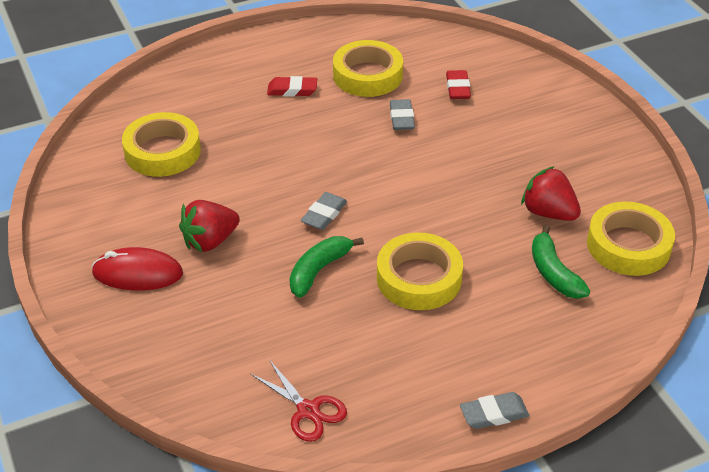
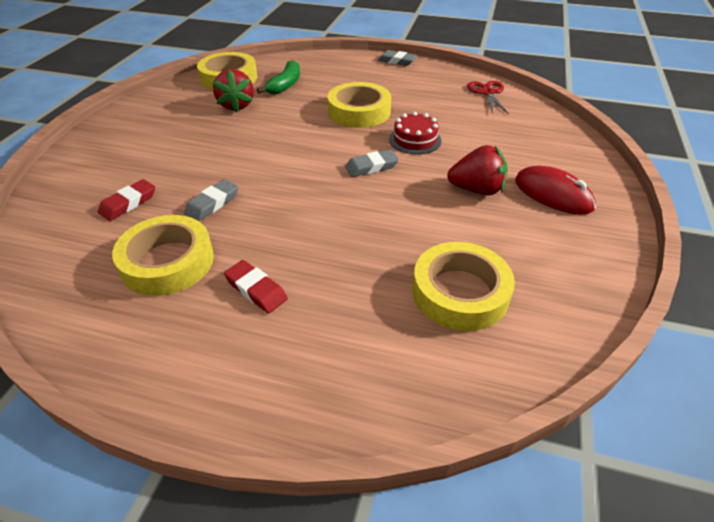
camera: 140 degrees left, 0 degrees up
green banana [289,236,364,298] -> red cake [389,112,441,154]

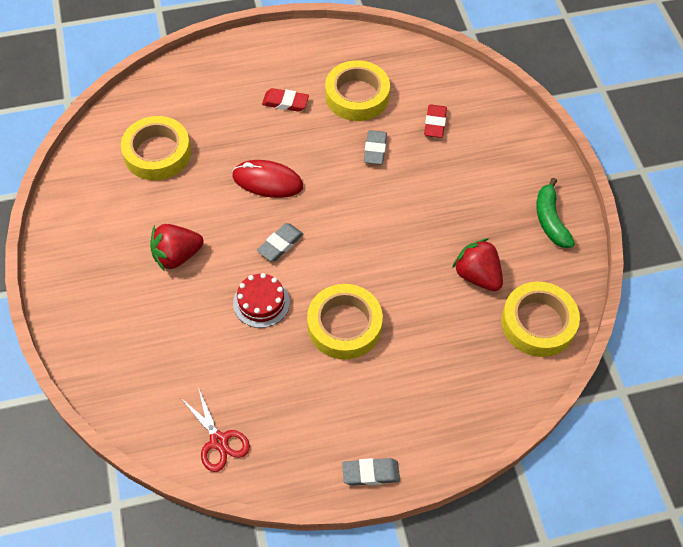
camera: 150 degrees right, 15 degrees up
green banana [257,60,300,94] -> green banana moved to [536,178,575,248]
red mouse [515,166,596,215] -> red mouse moved to [232,160,303,198]

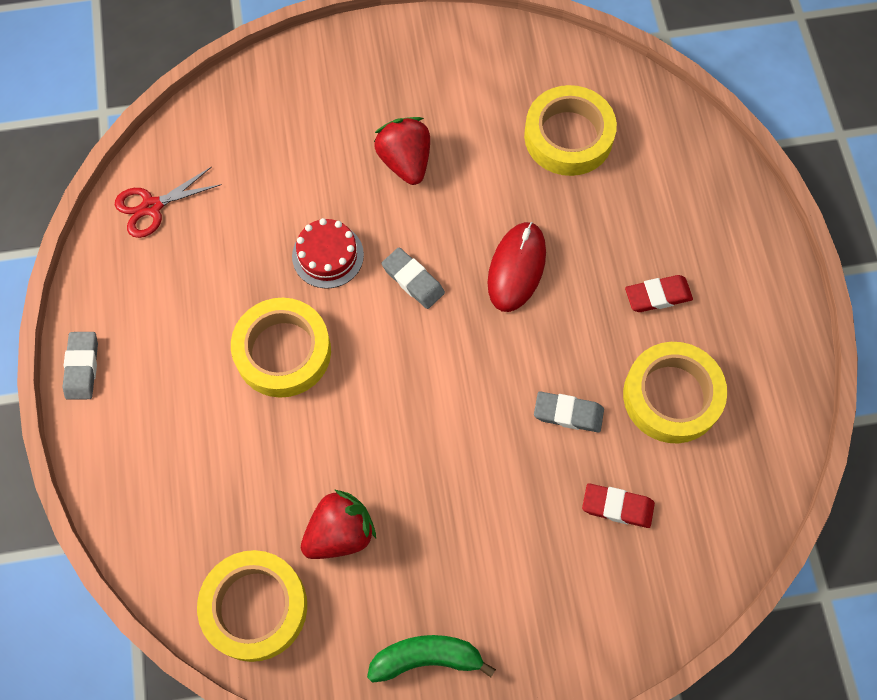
camera: 95 degrees right, 10 degrees up
red eraser [262,88,309,112] -> red eraser turned 60 degrees clockwise [625,275,693,312]

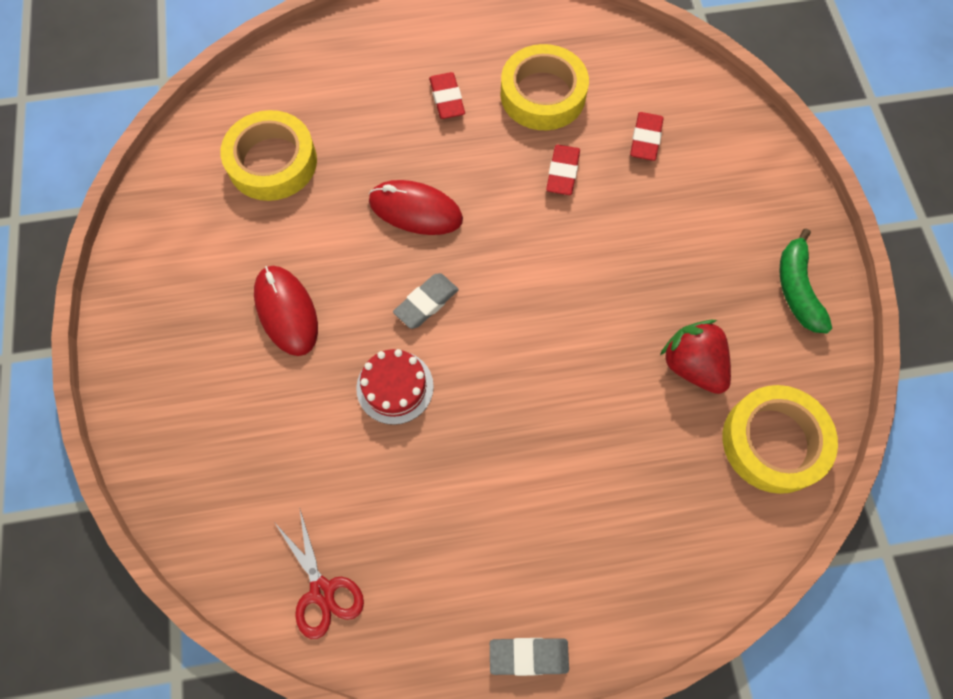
camera: 90 degrees left, 0 degrees up
yellow tape [231,298,331,398] -> none
red strawberry [374,117,430,185] -> red mouse [254,266,318,356]
grey eraser [534,391,604,433] -> red eraser [546,145,580,195]

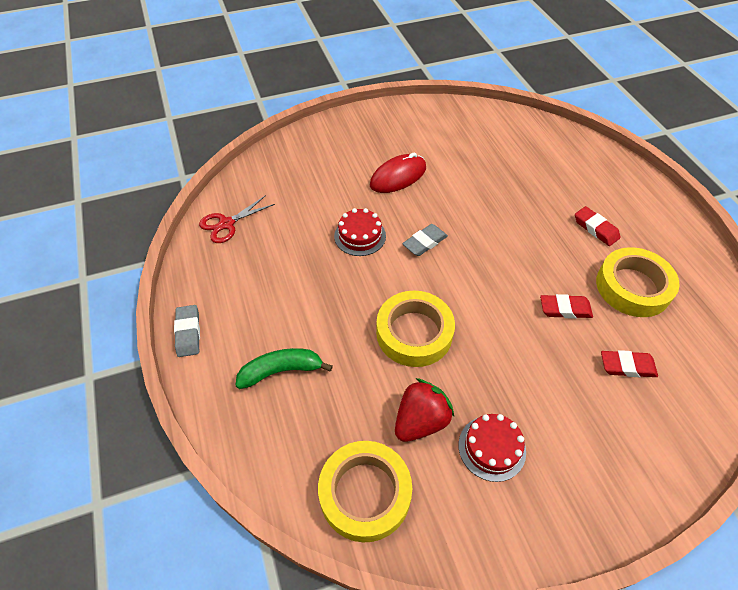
camera: 80 degrees right, 15 degrees down
yellow tape [220,110,317,201] -> yellow tape moved to [376,290,455,367]
red mouse [369,180,463,235] -> none
grey eraser [393,273,459,329] -> grey eraser turned 75 degrees counterclockwise [402,224,448,256]
red eraser [429,72,465,119] -> red eraser turned 75 degrees clockwise [575,206,621,246]
green banana [779,228,832,333] -> green banana moved to [235,348,333,389]
none -> red cake [458,414,526,482]

